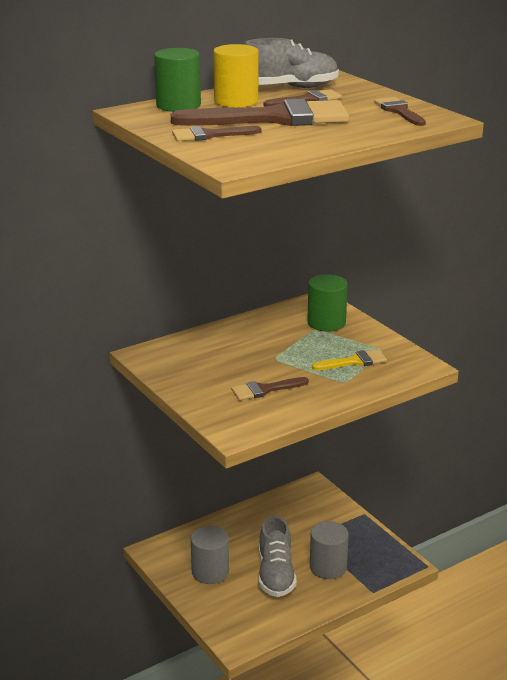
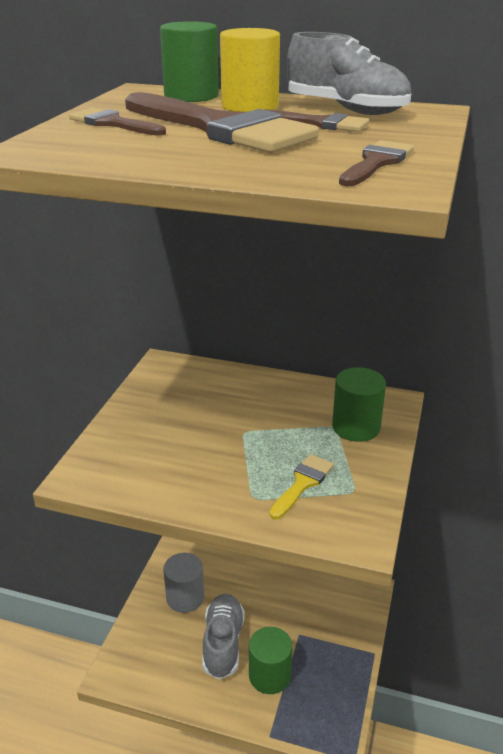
camera: 50 degrees right, 5 degrees up
brown brush [231,377,309,400] -> none
grey shoe [259,516,296,597] -> grey shoe turned 135 degrees clockwise [202,594,245,680]
grey cylinder [310,521,349,579] -> green cylinder [249,627,293,694]
yellow brush [312,349,387,370] -> yellow brush turned 90 degrees counterclockwise [269,454,334,520]

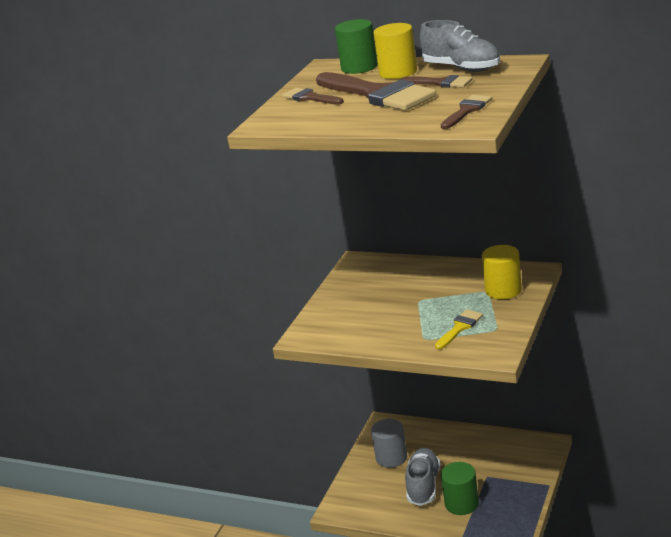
camera: 10 degrees right, 5 degrees down
green cylinder [332,367,386,442] -> yellow cylinder [482,245,522,299]

